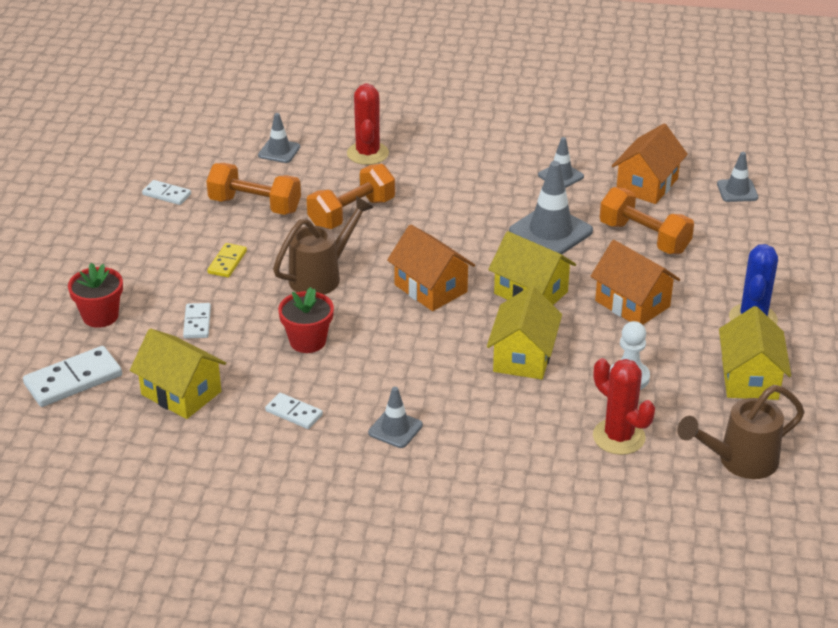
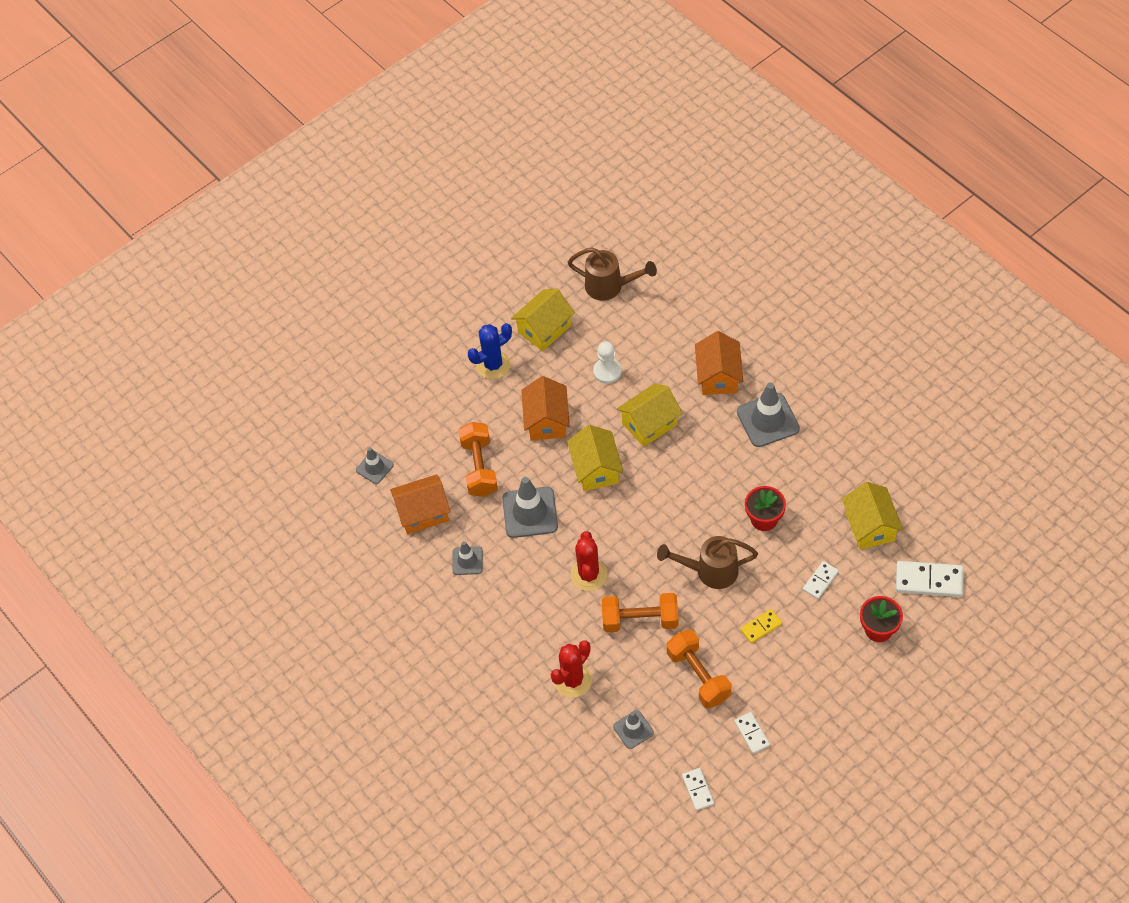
camera: 135 degrees left, 20 degrees up
white domino [265,393,323,429] -> white domino moved to [682,768,714,811]
grey traffic cone [368,387,423,448] -> grey traffic cone [737,382,800,447], size x1.75
orange house [387,224,475,311] -> orange house moved to [695,331,743,395]
red cactus [593,358,655,455] -> red cactus moved to [570,531,607,591]

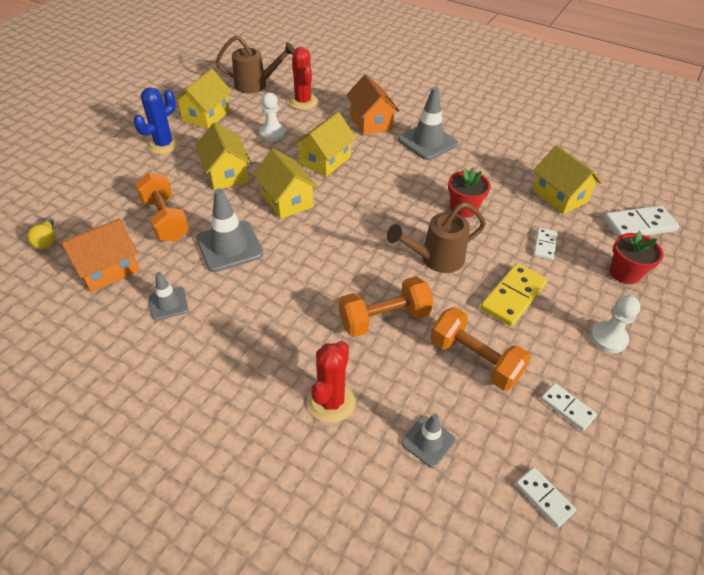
camera: 25 degrees left, 10 degrees down
grey traffic cone [356,447,394,484] -> yellow light bulb [28,217,56,249]
orange house [521,376,570,440] -> yellow house [195,123,252,190]
red cactus [570,531,607,591] -> red cactus moved to [288,47,318,110]
yellow domino [740,609,782,643] -> yellow domino [480,263,548,327], size x1.72
none -> white pawn [591,295,641,353]

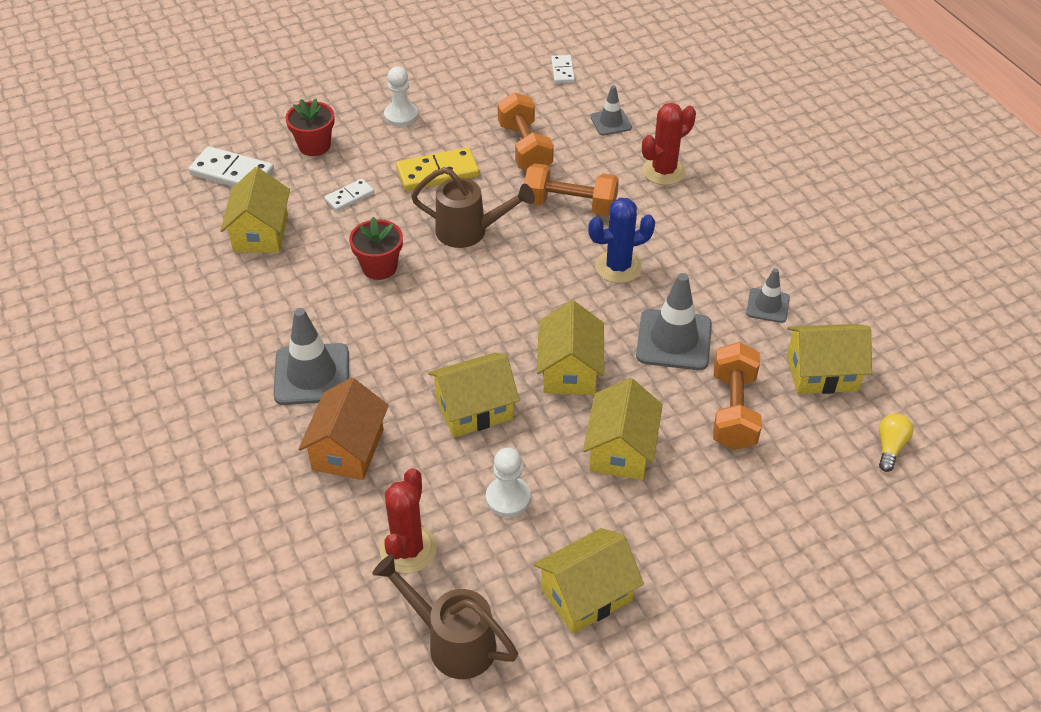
camera: 145 degrees left, 0 degrees up
orange house [61,218,140,293] -> yellow house [787,324,872,394]
blue cactus [134,87,181,154] -> blue cactus moved to [588,198,655,283]
white domino [541,383,597,431] -> none

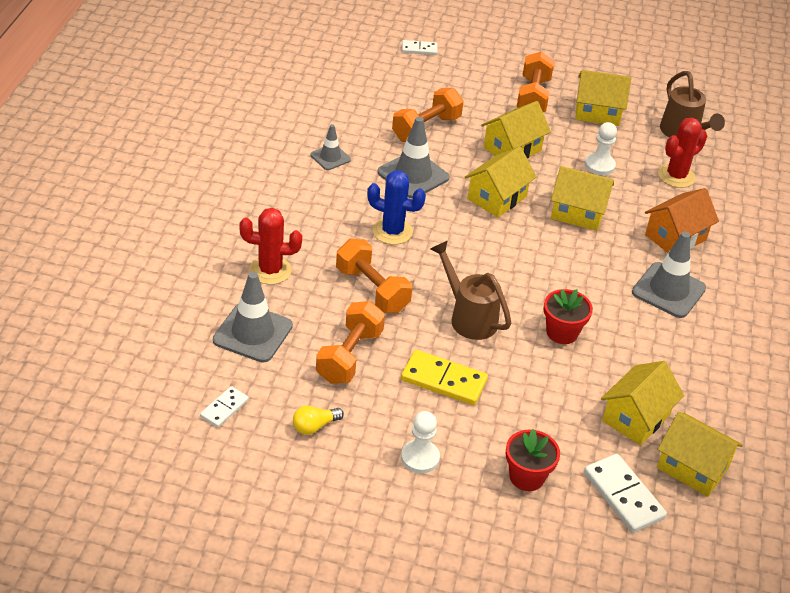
camera: 145 degrees left, 5 degrees down
white domino [324,179,374,212] -> white domino moved to [402,40,437,55]
grey traffic cone [591,85,632,135] -> grey traffic cone [213,272,293,363], size x1.75
yellow house [787,324,872,394] -> yellow house moved to [657,412,743,497]
yellow light bulb [879,413,913,472] -> yellow light bulb moved to [293,406,344,435]
none -> orange dumbbell [516,51,554,112]

